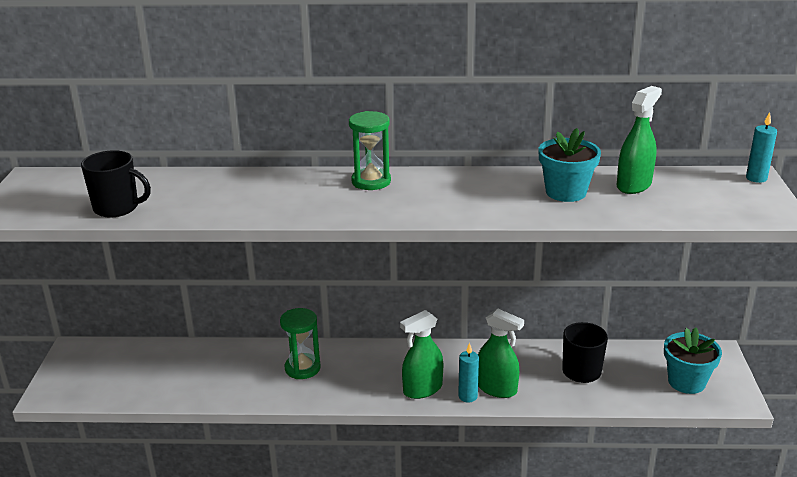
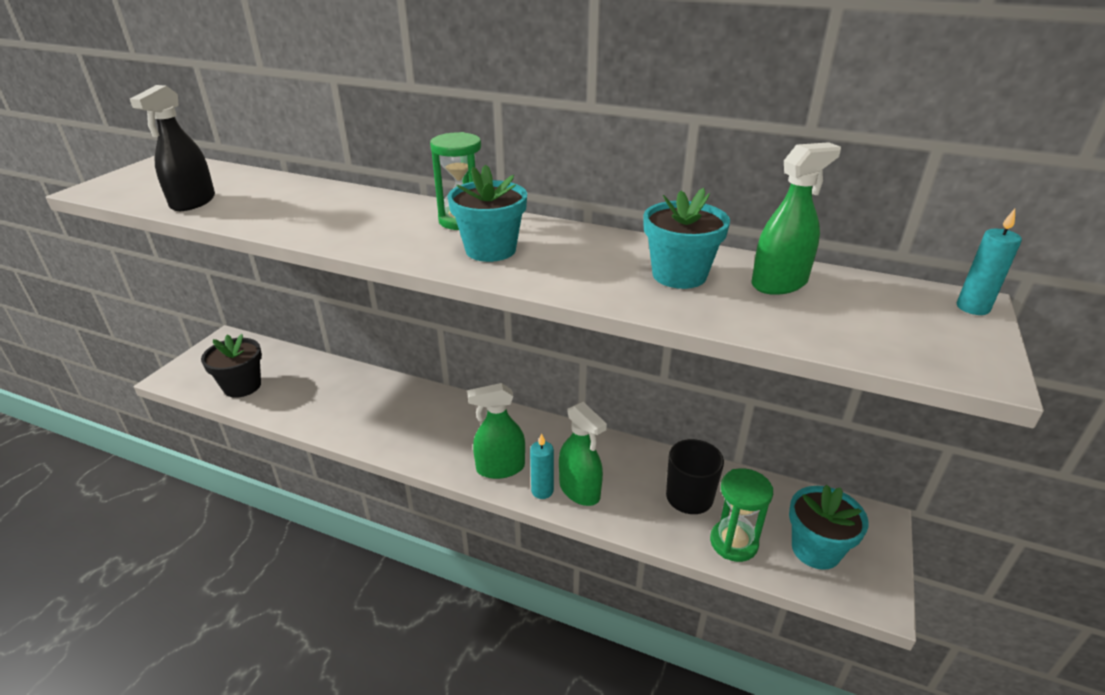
camera: 20 degrees right, 5 degrees up
black mug [81,150,151,218] -> black spray bottle [130,85,215,211]
green hourglass [280,308,321,379] -> green hourglass moved to [710,468,773,562]
none -> black flower pot [201,334,262,398]
none -> turquoise flower pot [447,164,527,262]

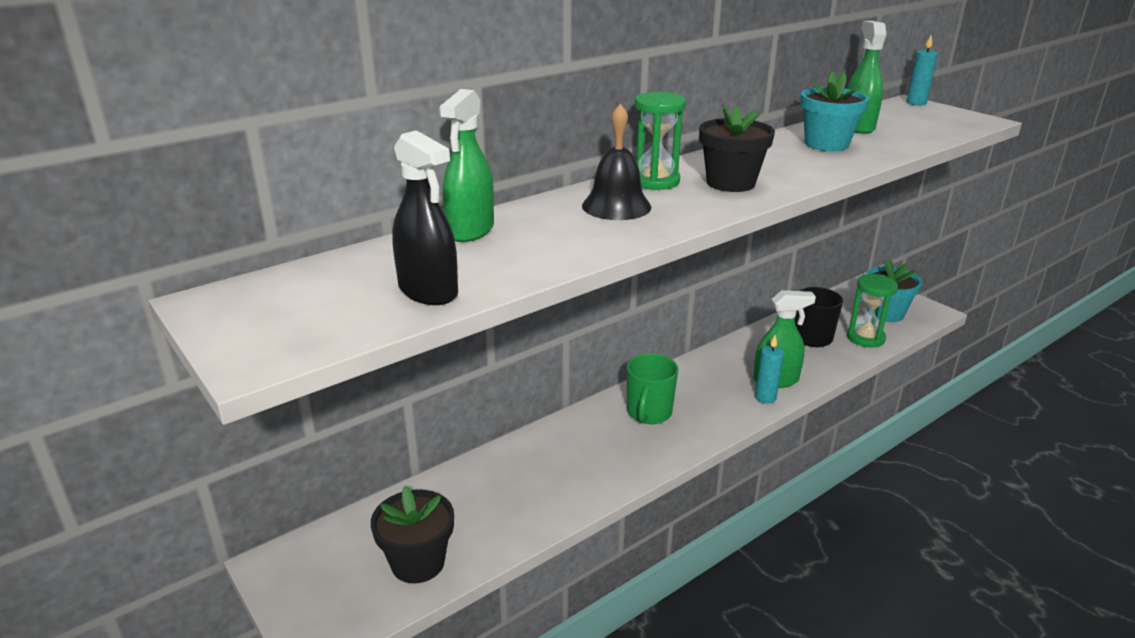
camera: 60 degrees left, 5 degrees down
turquoise flower pot [447,164,527,262] -> black flower pot [699,104,775,192]
green spray bottle [467,383,525,479] -> green spray bottle moved to [439,89,494,242]
none -> black bell [582,103,651,220]
none -> green mug [627,354,678,424]

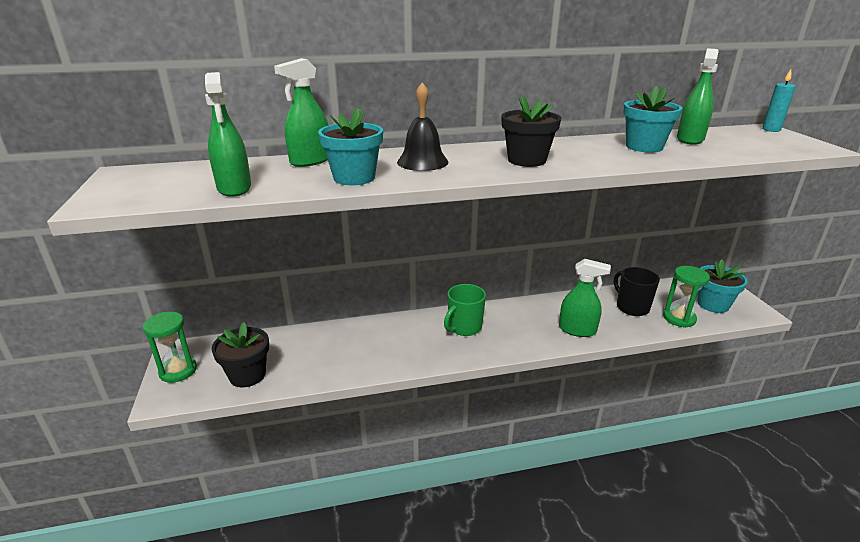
camera: 25 degrees right, 0 degrees up
black spray bottle [392,130,458,305] -> green spray bottle [205,72,251,197]
green hourglass [635,92,686,190] -> green hourglass moved to [143,312,197,383]
turquoise candle [755,335,784,404] -> none
none -> turquoise flower pot [318,107,383,185]

